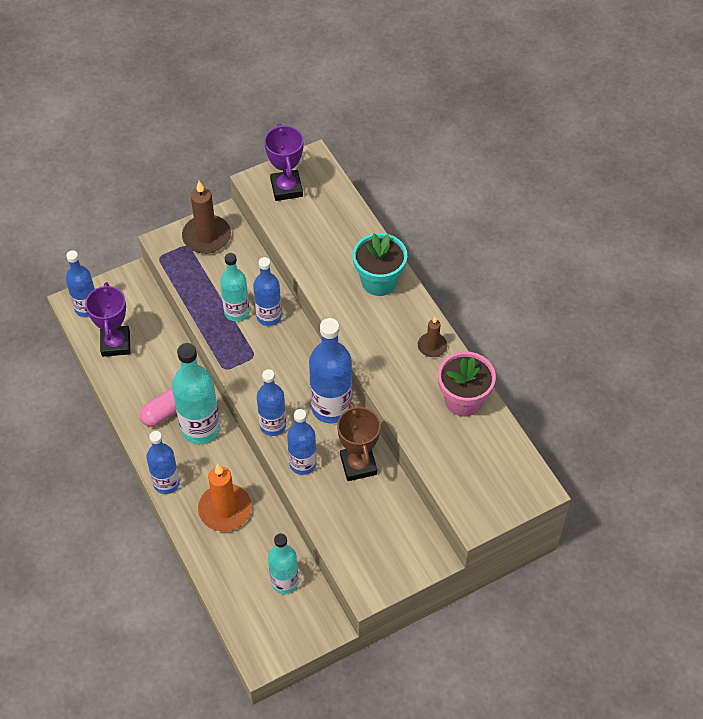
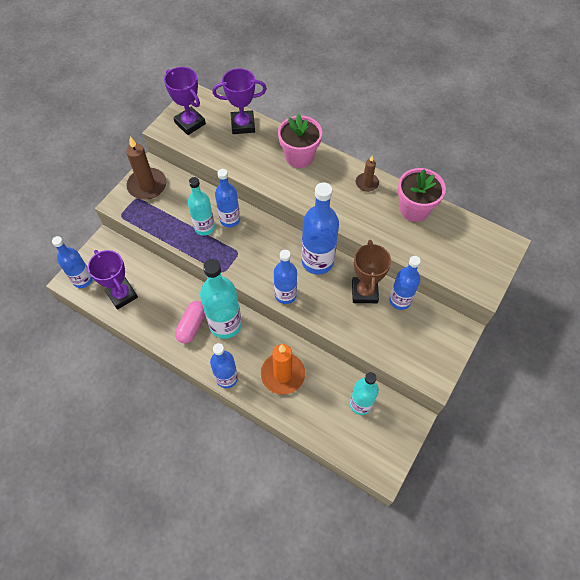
camera: 30 degrees left, 5 degrees up
blue bottle [287,409,317,475] -> blue bottle moved to [389,256,421,310]
brown trophy [337,402,381,481] -> brown trophy turned 45 degrees clockwise [352,240,391,303]
turquoise flower pot [353,233,407,296] -> pink flower pot [278,114,322,168]
none -> purple trophy [212,68,267,134]

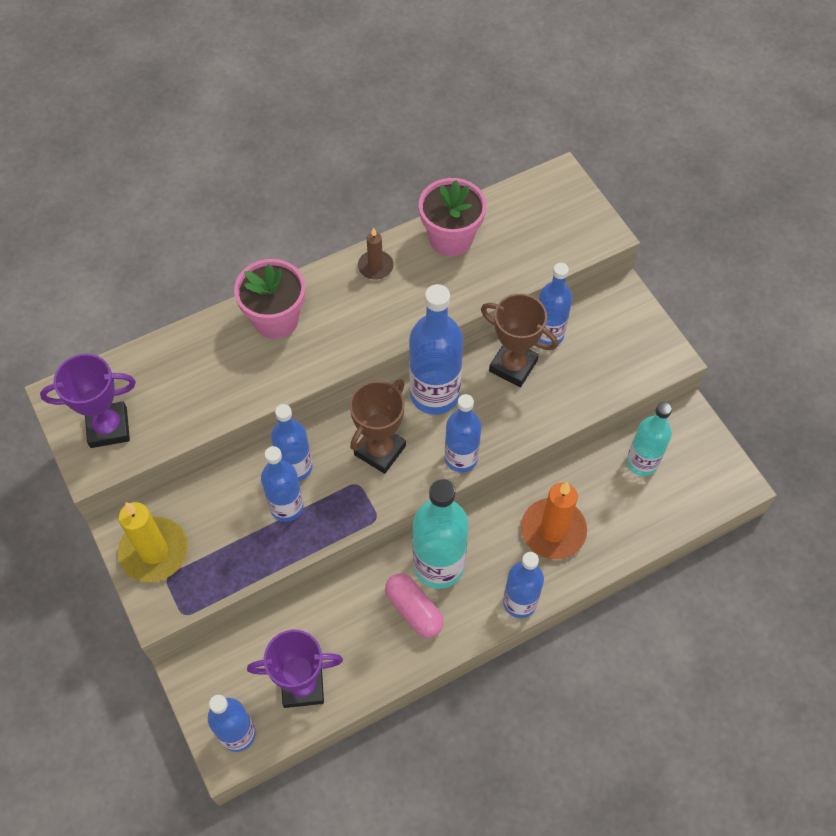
camera: 60 degrees left, 0 degrees up
brown candle [126,137,166,200] -> yellow candle [118,502,188,582]
turquoise bottle [188,177,215,236] -> blue bottle [261,446,304,522]
purple trophy [212,68,267,134] -> none
none -> brown trophy [350,379,406,474]

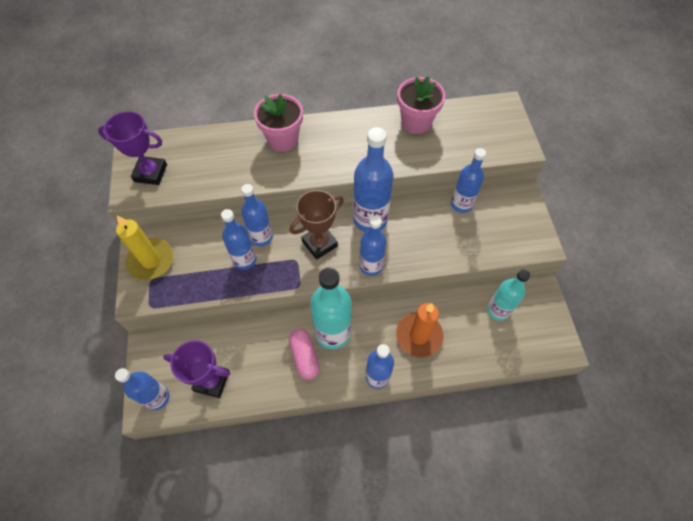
camera: 20 degrees right, 0 degrees up
brown candle [358,228,394,280] -> none
brown trophy [481,294,558,387] -> none

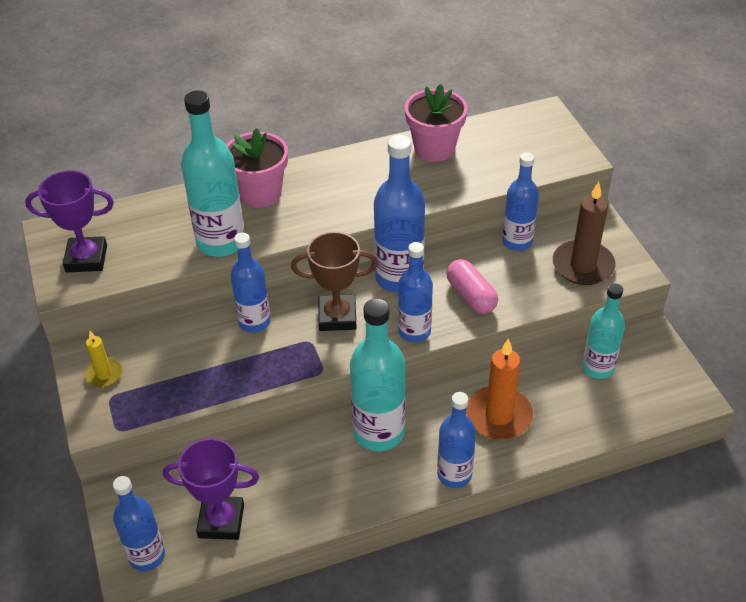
camera: 10 degrees left, 15 degrees down
yellow candle [116,215,174,280] -> yellow candle [84,331,123,388], size x0.56
blue bottle [221,209,256,270] -> none
pink capsule [289,328,320,380] -> pink capsule moved to [446,259,498,314]
brown trophy [290,190,344,260] -> brown trophy turned 45 degrees clockwise [291,232,378,331]
none -> turquoise bottle [181,90,245,257]
none -> brown candle [553,182,615,285]

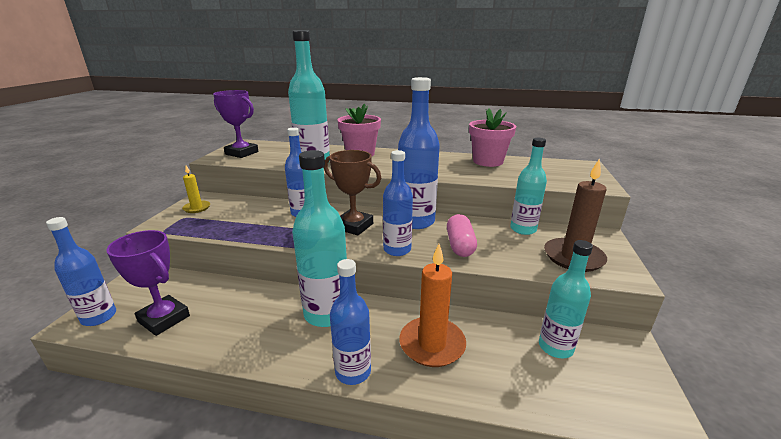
camera: 30 degrees right, 20 degrees down
blue bottle [502,152,539,251] -> turquoise bottle [510,138,547,235]

